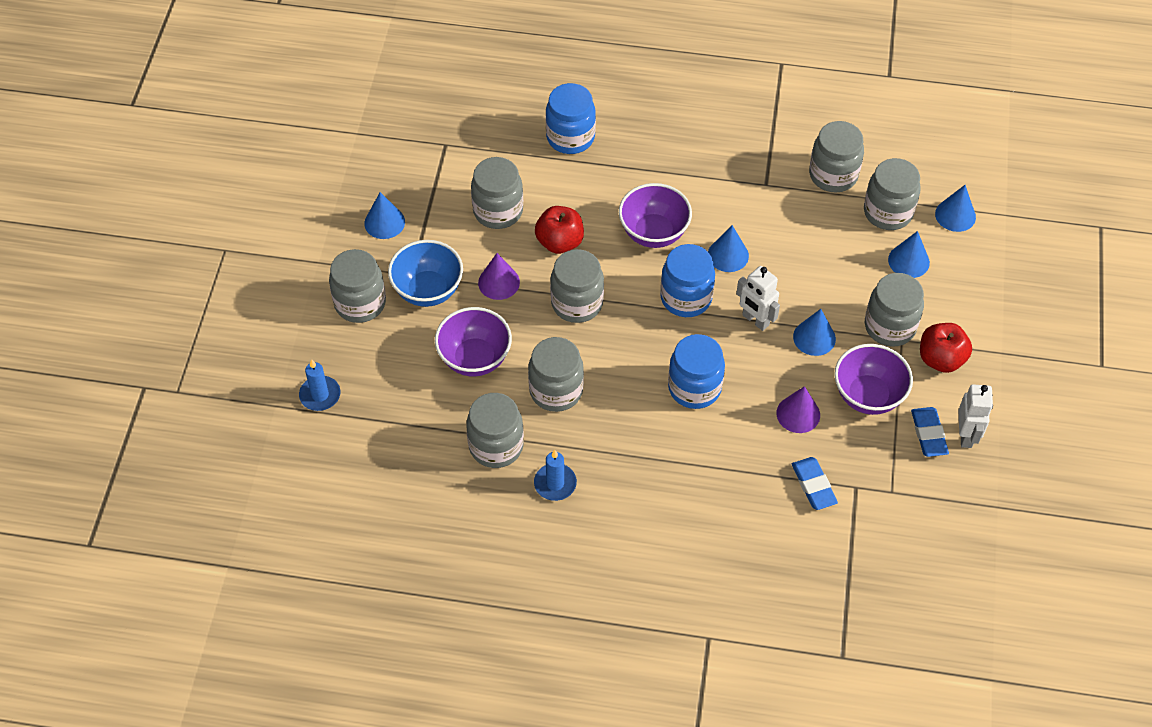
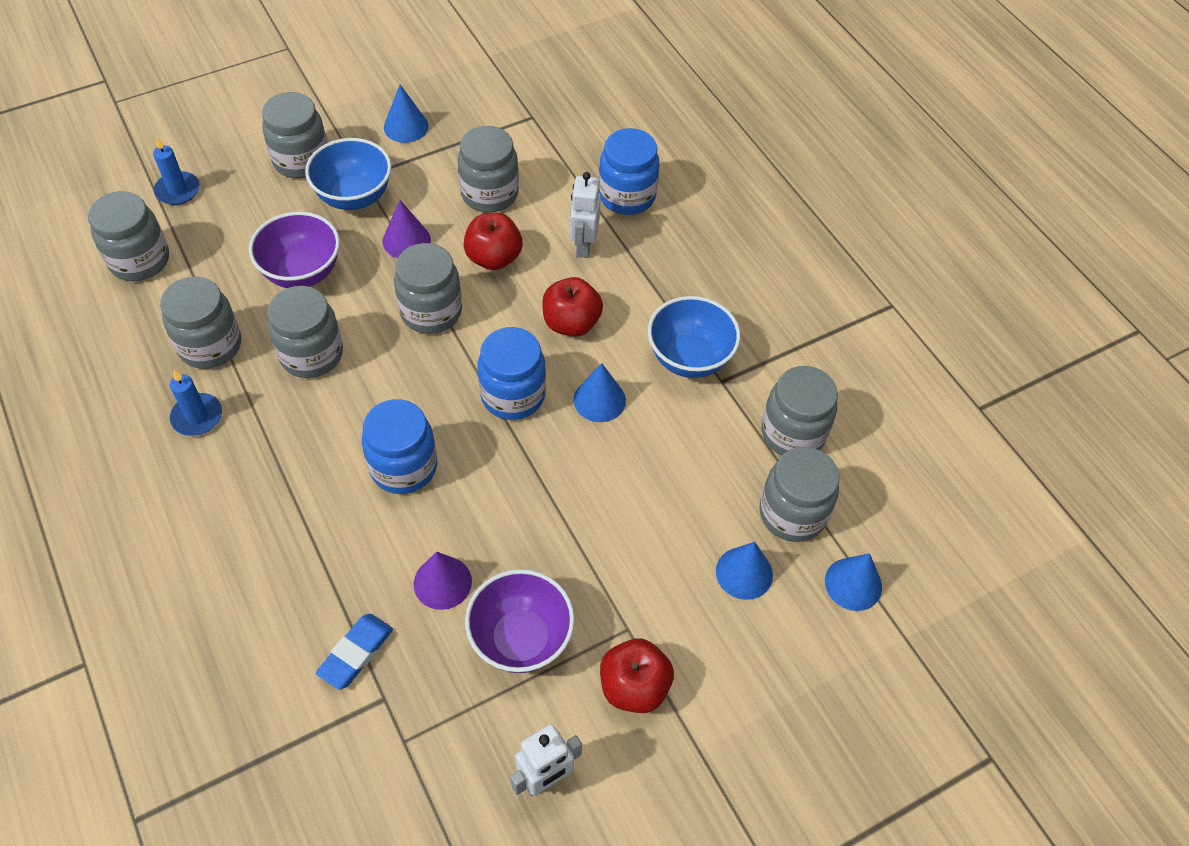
camera: 50 degrees right, 0 degrees up
purple bowl [619,183,692,248] -> red apple [542,277,603,337]
white robot [736,266,780,331] -> white robot moved to [570,172,601,258]
blue cone [793,309,836,356] -> none
grey jar [865,273,924,347] -> grey jar moved to [88,191,169,281]
blue eraser [911,407,949,457] -> none
none -> blue bowl [648,296,741,378]

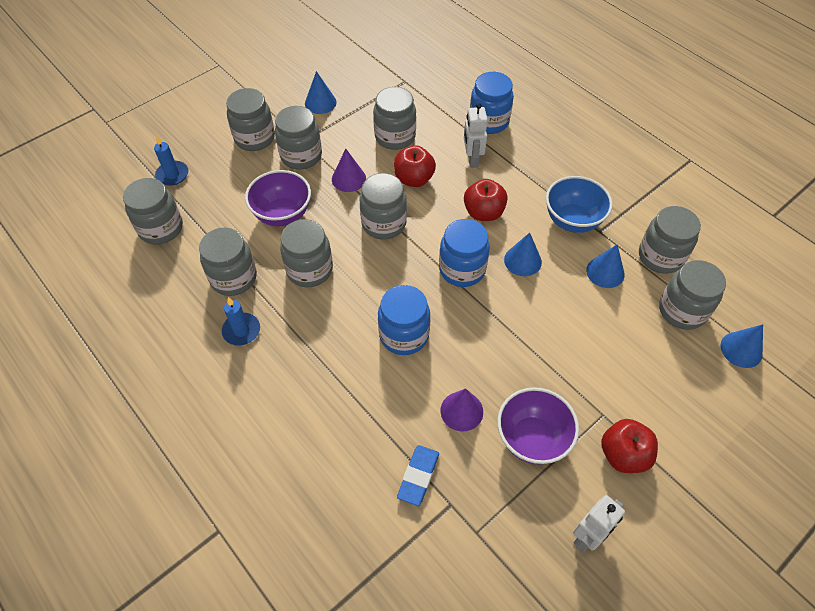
camera: 10 degrees left, 0 degrees up
blue bowl [305,138,392,210] -> grey jar [275,106,322,170]
blue cone [716,542,773,600] -> blue cone moved to [586,244,625,288]

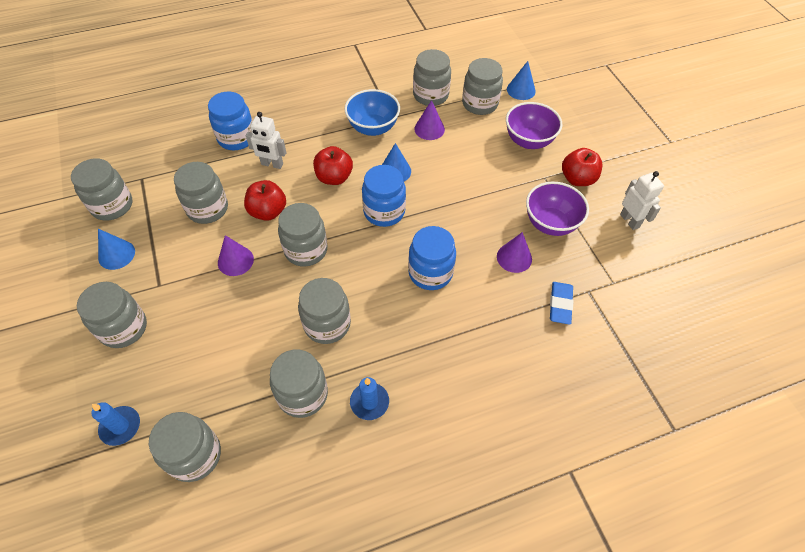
camera: 70 degrees left, 0 degrees up
purple bowl [245,170,311,227] -> purple bowl moved to [506,102,562,149]
grey jar [275,106,322,170] -> grey jar moved to [71,158,132,221]
blue eraser [397,445,439,506] -> blue eraser turned 60 degrees clockwise [550,282,573,325]
blue cone [586,244,625,288] -> purple cone [414,100,445,140]

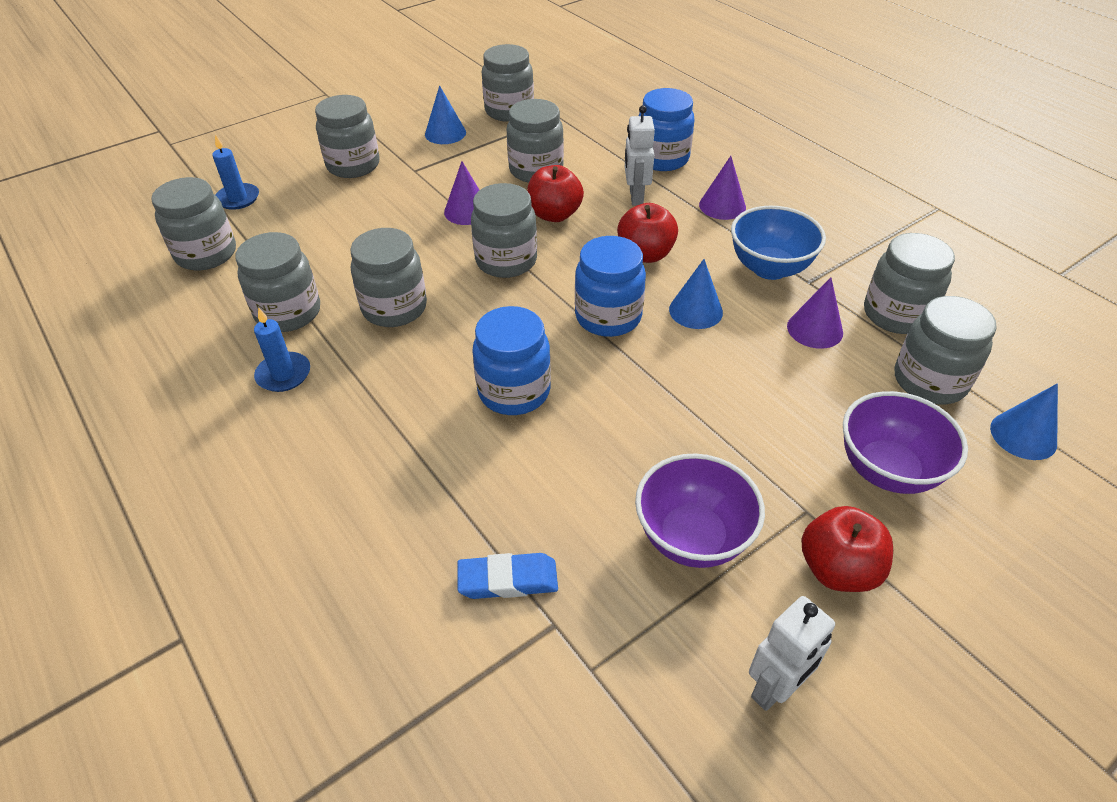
camera: 75 degrees right, 10 degrees down
purple cone [497,232,532,273] -> purple cone moved to [699,156,746,220]

